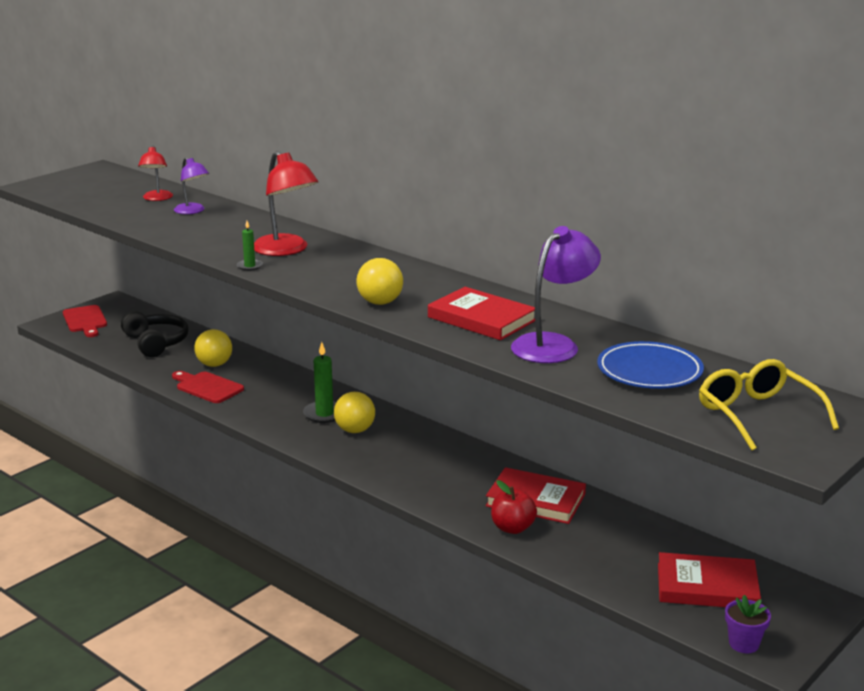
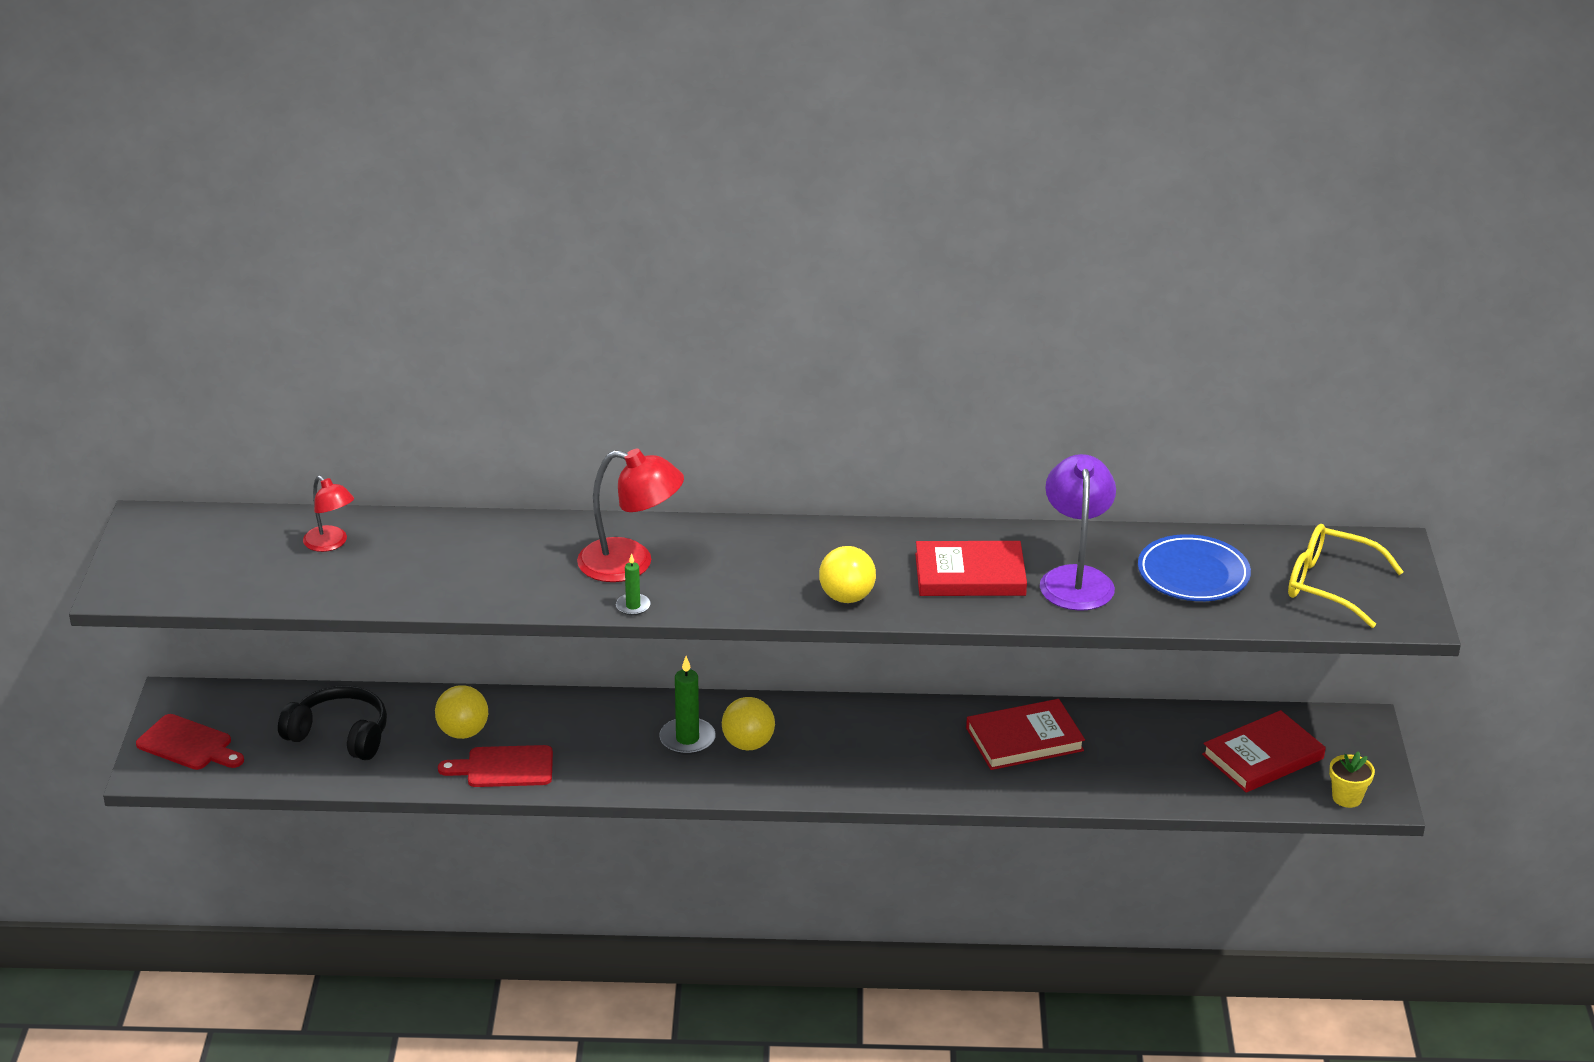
camera: 40 degrees left, 10 degrees up
purple lamp [174,157,209,214] -> none
red apple [491,480,537,534] -> none
purple flower pot [725,595,771,653] -> yellow flower pot [1329,751,1375,808]

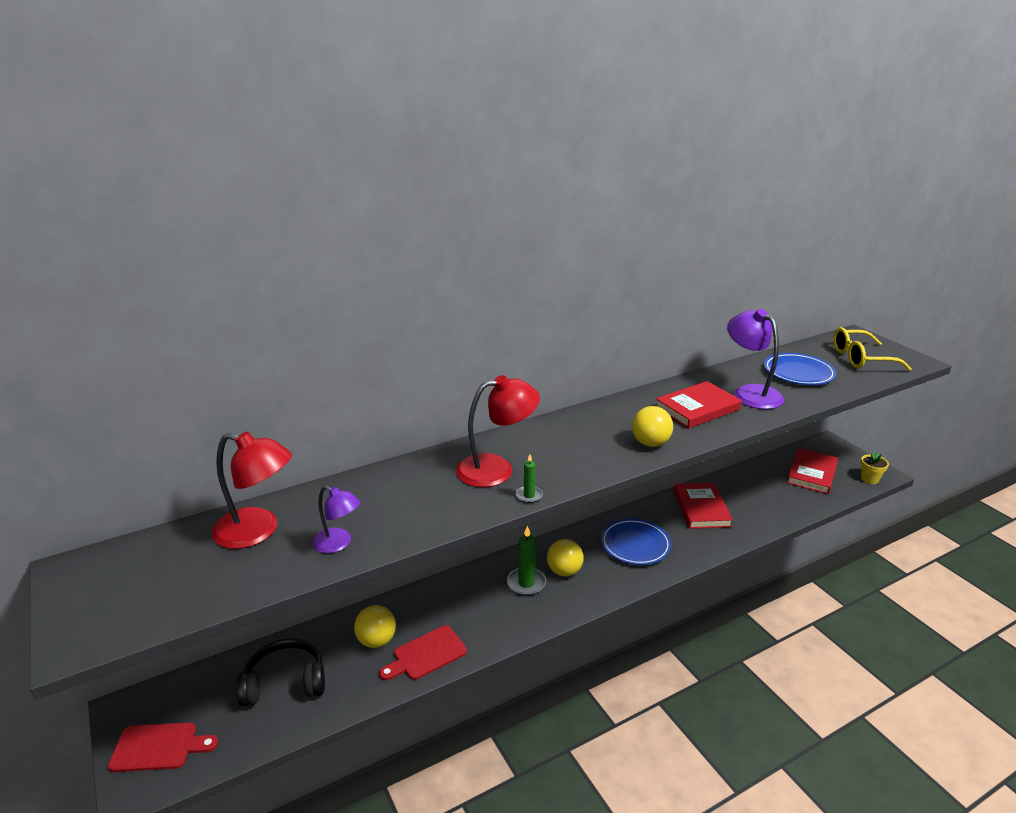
camera: 30 degrees left, 5 degrees down
red lamp [303,476,354,552] -> red lamp [211,432,292,549], size x1.68
red book [966,699,1085,770] -> red book turned 45 degrees counterclockwise [673,483,733,529]
none -> purple lamp [312,486,360,553]
none -> blue plate [601,518,671,565]

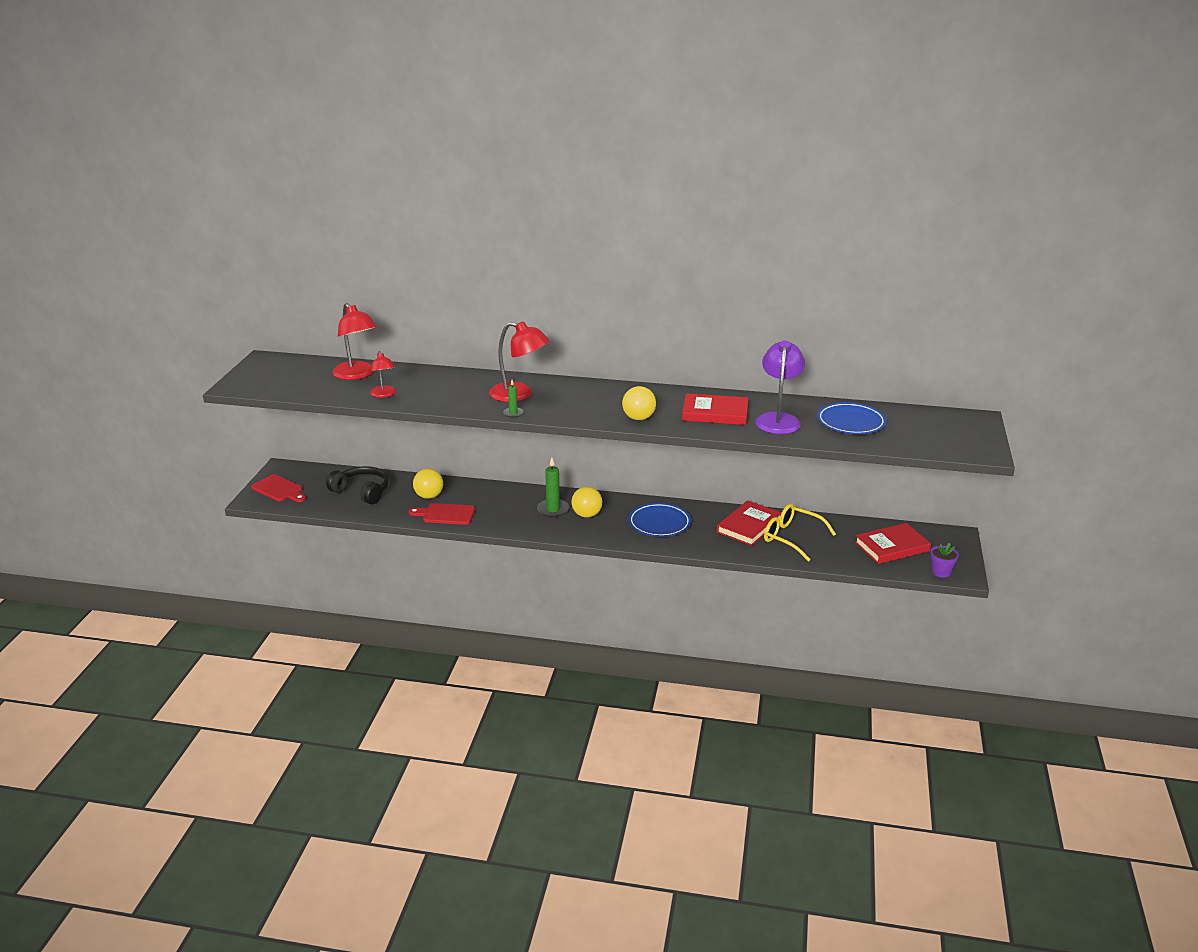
camera: 40 degrees right, 0 degrees up
purple lamp [312,486,360,553] -> red lamp [370,351,396,398]
yellow glasses [833,327,912,371] -> yellow glasses moved to [764,504,836,562]
yellow flower pot [861,451,889,484] -> purple flower pot [930,543,959,578]

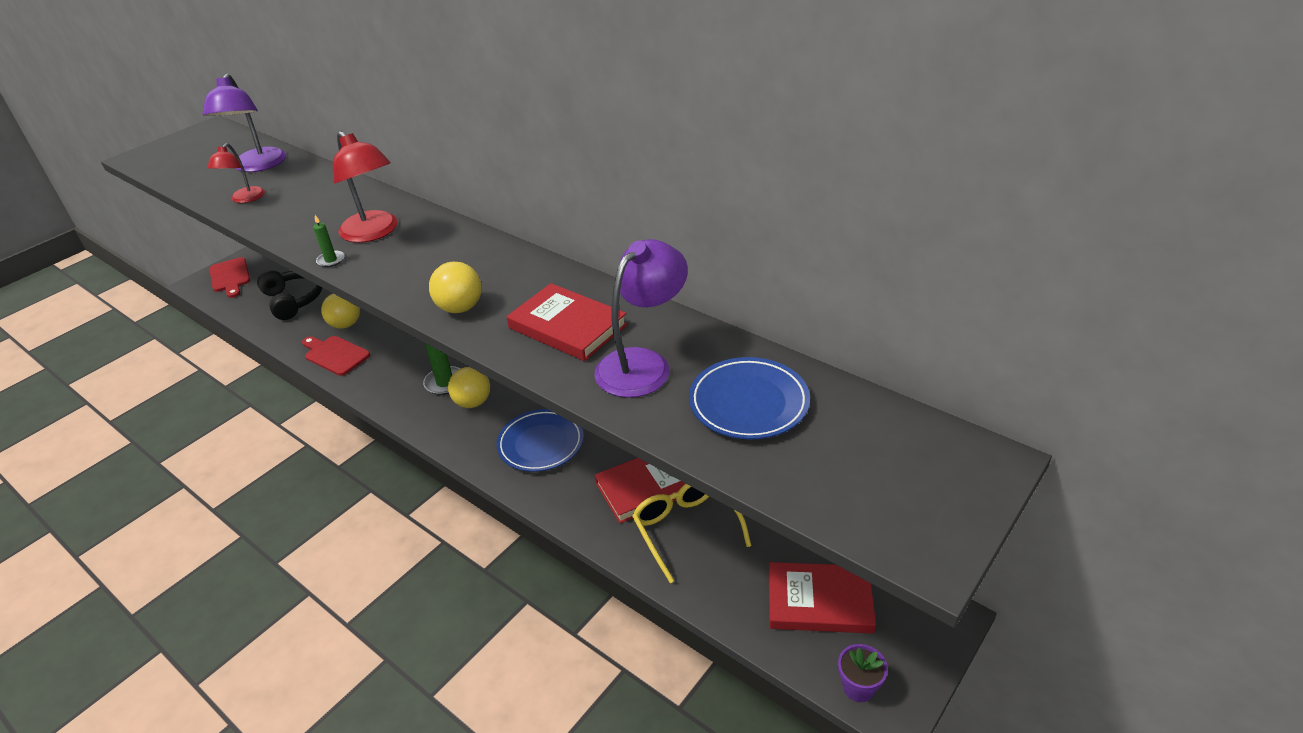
camera: 30 degrees right, 10 degrees up
red lamp [332,303,377,380] -> purple lamp [203,73,286,172]

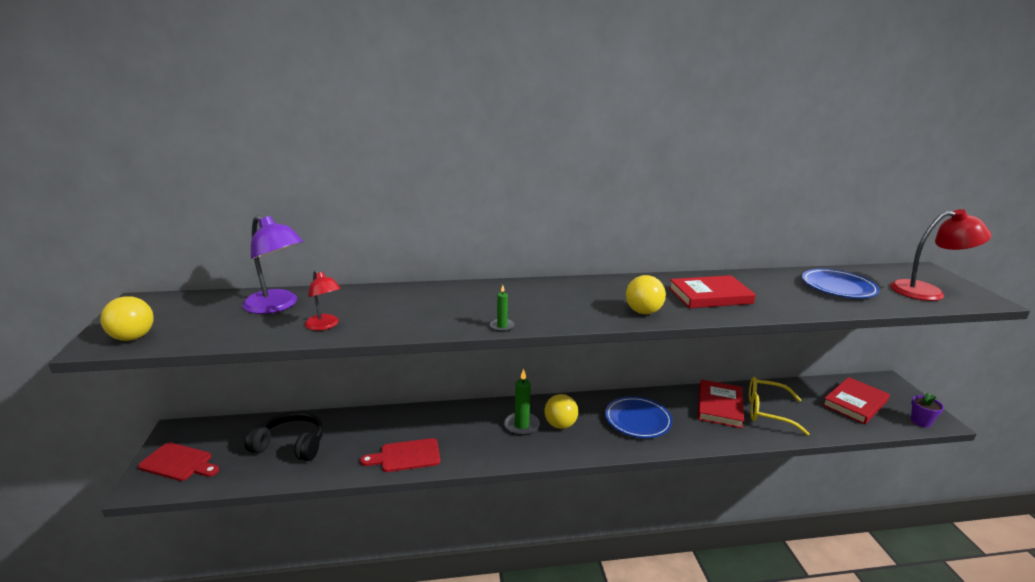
camera: 50 degrees left, 15 degrees down
yellow ball [321,294,360,329] -> yellow ball moved to [101,296,154,341]
red lamp [333,131,398,243] -> red lamp moved to [890,209,991,301]
purple lamp [594,239,688,398] -> none

